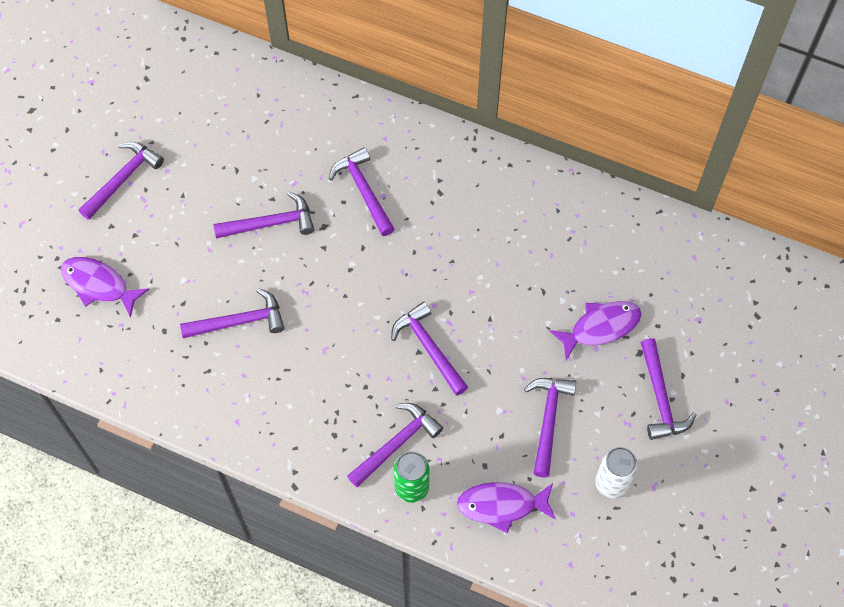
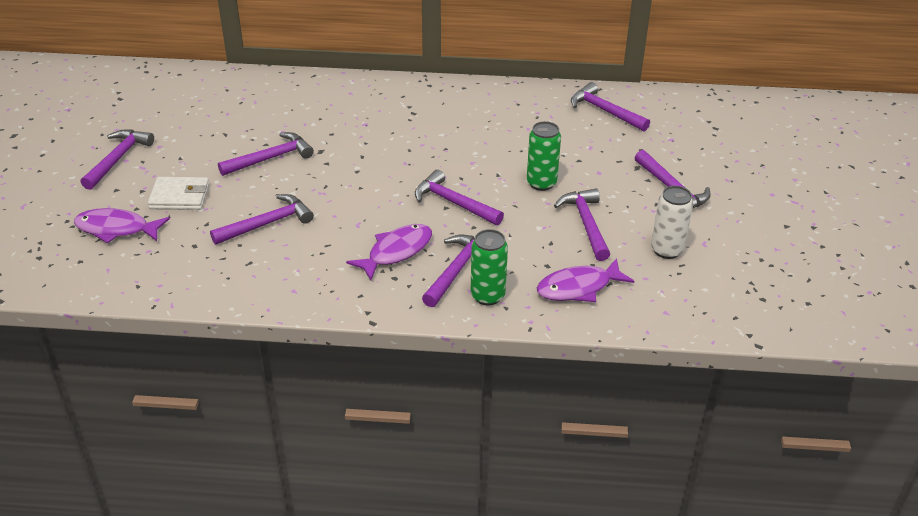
camera: 20 degrees left, 25 degrees down
purple hammer [329,147,395,236] -> purple hammer moved to [571,82,650,131]
purple fish [550,301,641,361] -> purple fish moved to [346,224,432,281]
none -> white wallet [148,177,209,210]
none -> green can [527,121,561,191]

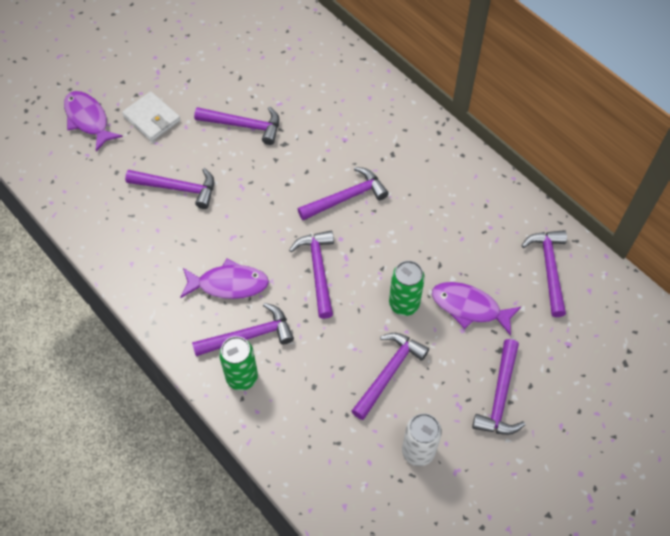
camera: 45 degrees right, 20 degrees up
purple hammer [81,130,154,190] -> purple hammer moved to [298,167,389,220]
purple fish [537,258,634,302] -> purple fish moved to [432,282,521,336]

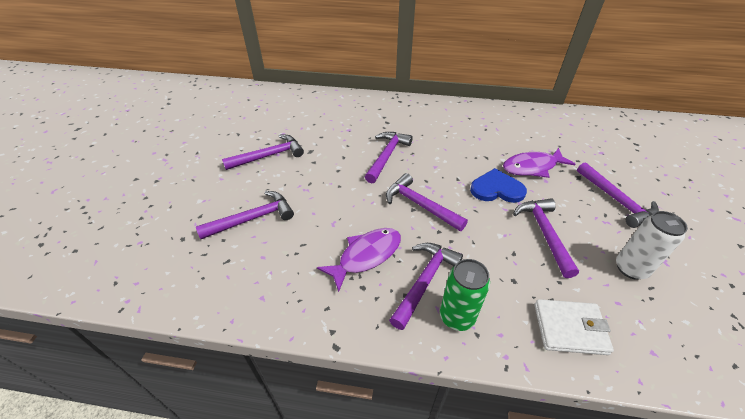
camera: 40 degrees left, 15 degrees down
purple fish [64,91,123,151] -> none
white wallet [122,91,181,142] -> white wallet moved to [534,299,614,355]
green can [389,261,425,316] -> blue heart [470,168,527,203]
purple hammer [521,230,567,317] -> none

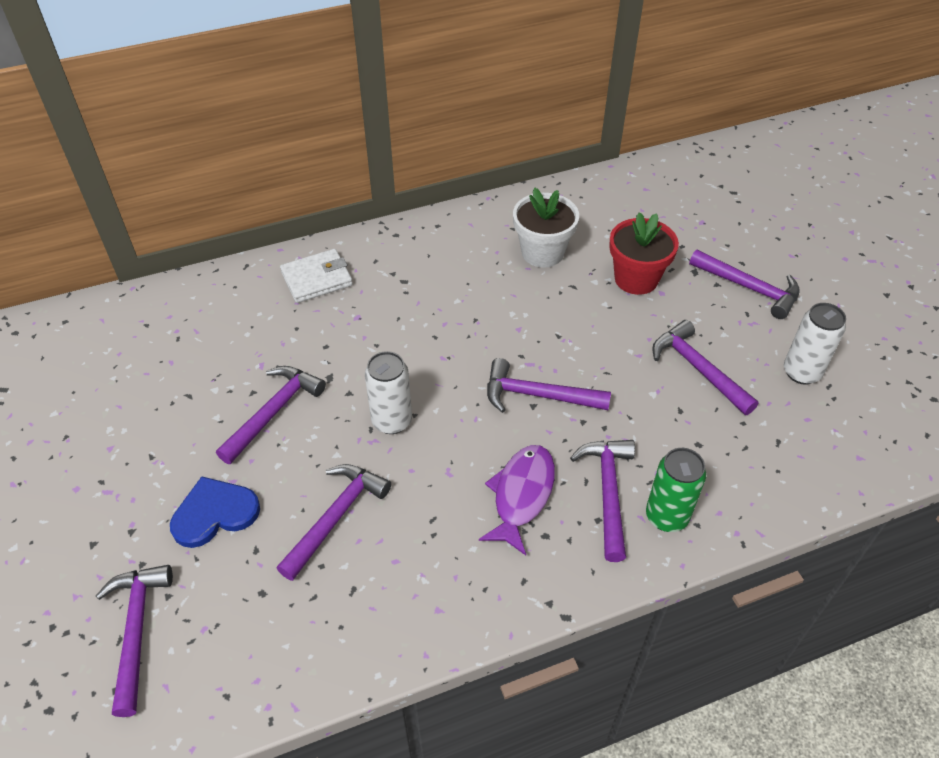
camera: 30 degrees left, 5 degrees up
purple hammer [365,132,413,183] -> purple hammer moved to [96,565,173,717]
blue heart [470,168,527,203] -> blue heart moved to [170,476,260,548]
purple fish [503,148,575,178] -> red flower pot [609,212,679,295]
white wallet [534,299,614,355] -> white wallet moved to [280,249,353,303]
none -> white can [365,351,412,434]
none -> white flower pot [513,187,579,268]

